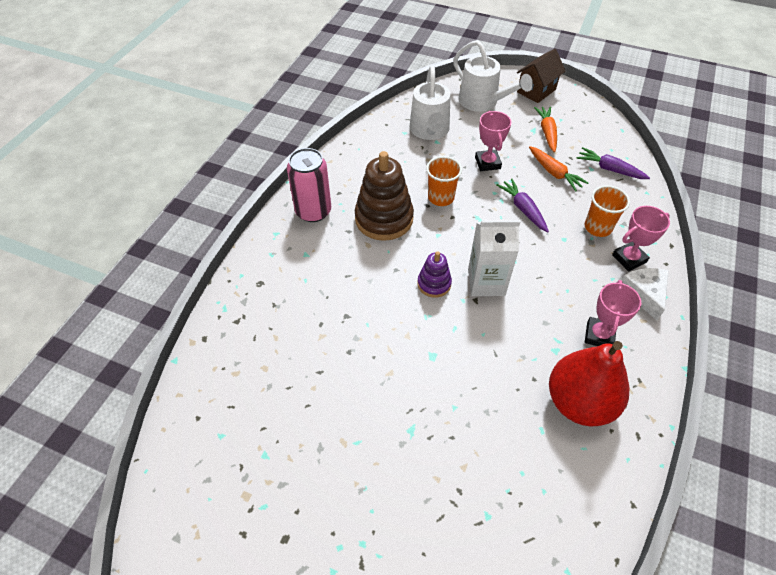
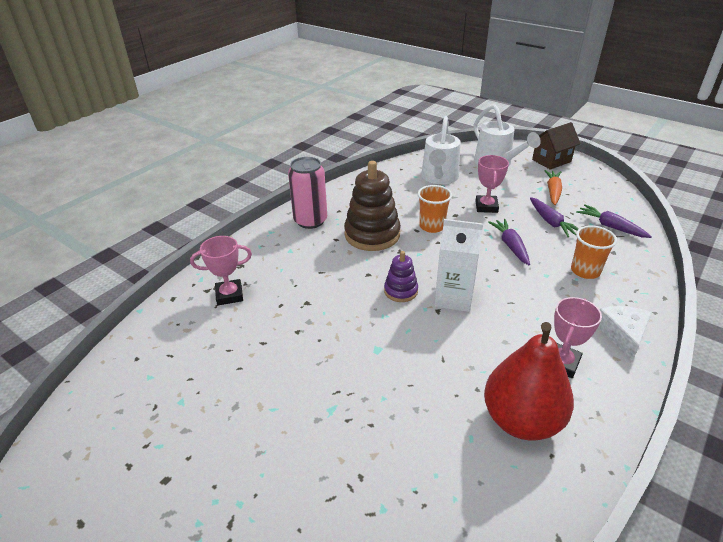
camera: 15 degrees right, 15 degrees down
orange carrot [529,146,588,192] -> purple carrot [530,197,579,237]
pink trophy [612,206,670,272] -> pink trophy moved to [190,236,252,305]

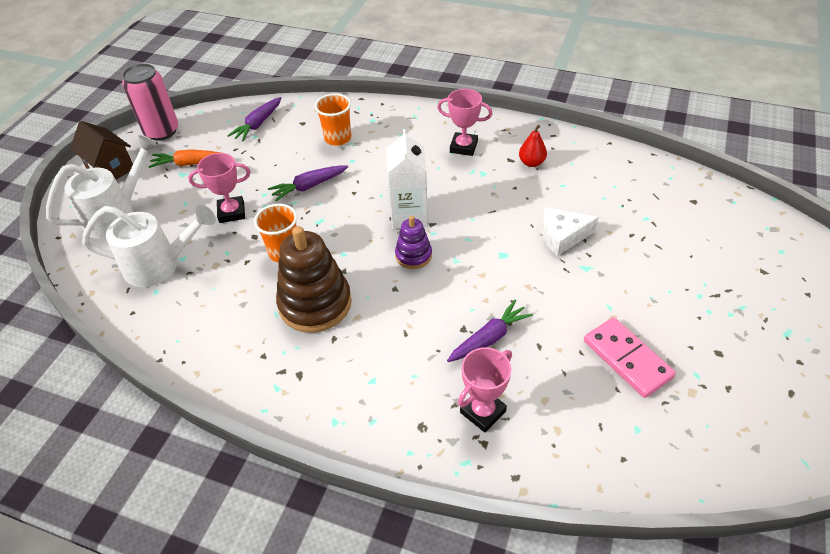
camera: 105 degrees left, 10 degrees up
pink trophy [190,236,252,305] -> pink trophy turned 75 degrees clockwise [458,347,512,432]
pink can [288,157,327,229] -> pink can moved to [122,63,178,141]
red pear [484,322,574,440] -> red pear [519,125,547,167], size x0.44
purple carrot [530,197,579,237] -> purple carrot moved to [447,300,533,362]
white cheese [598,306,652,361] -> white cheese moved to [542,207,599,256]
none -> pink domino [584,317,676,398]

